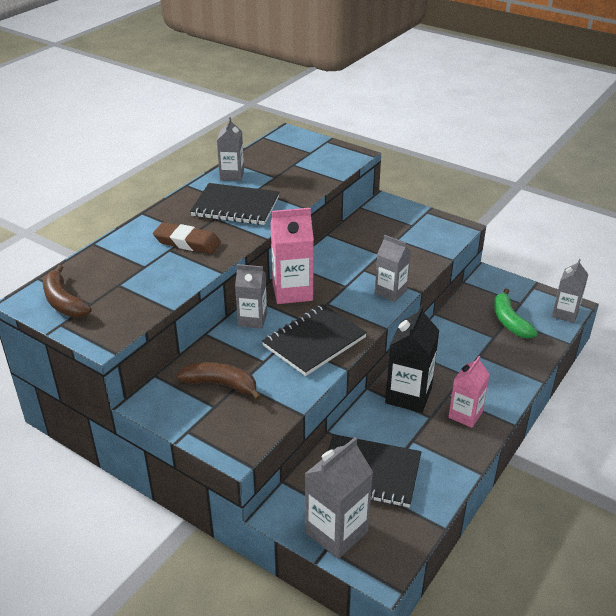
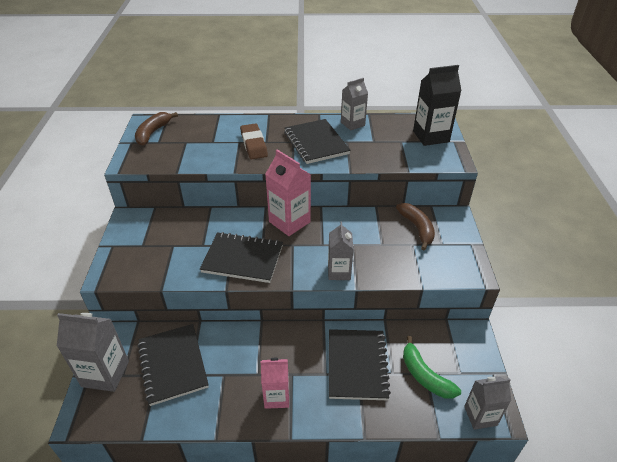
camera: 55 degrees right, 5 degrees up
brown banana [176,362,262,400] -> brown banana moved to [396,203,435,251]
grey carton [235,264,267,329] -> none
black carton [385,305,440,413] -> black carton moved to [413,65,461,146]
green banana [494,289,538,339] -> green banana turned 75 degrees counterclockwise [403,336,461,399]
none -> black notebook [329,329,391,400]

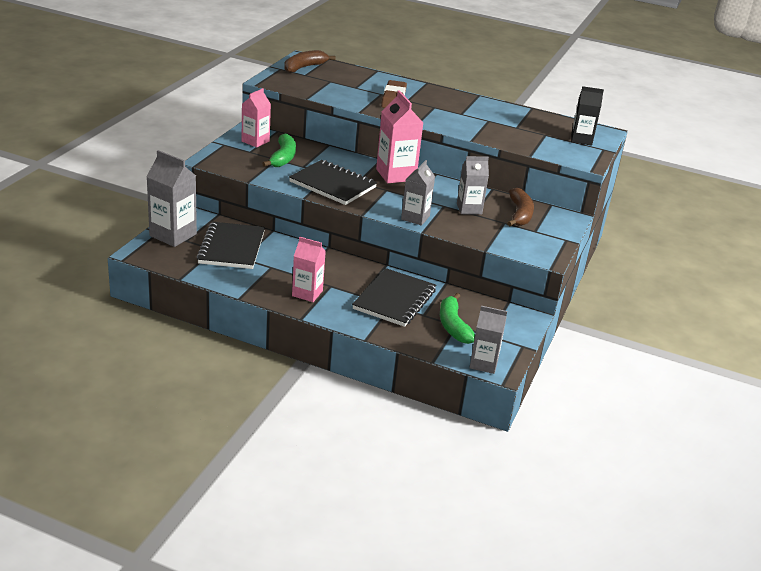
camera: 20 degrees right, 10 degrees down
black notebook [284,119,351,164] -> none
grey carton [341,78,368,131] -> grey carton moved to [457,156,489,215]
black carton [413,65,461,146] -> black carton [571,86,604,145], size x0.66
none -> pink carton [241,88,271,148]
none -> green banana [262,134,296,167]

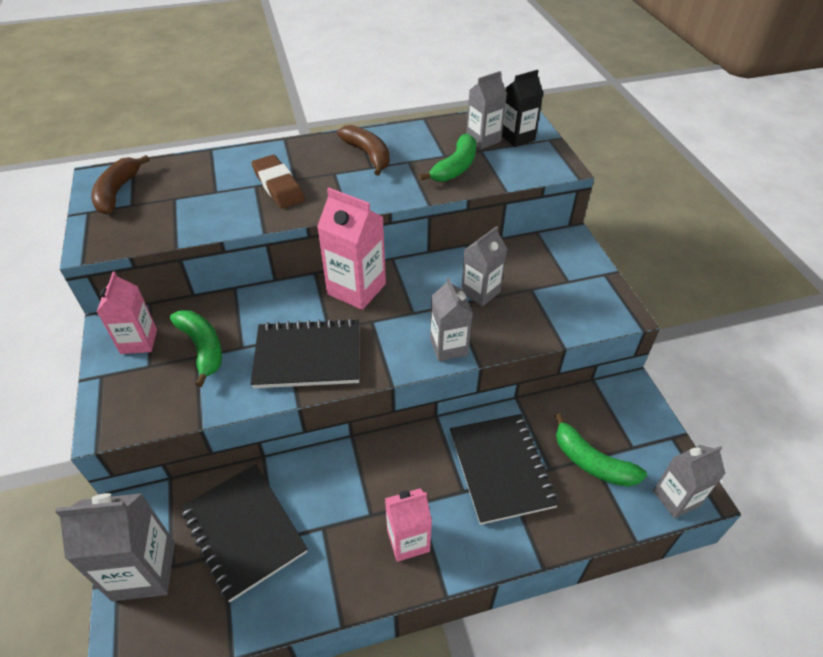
camera: 35 degrees left, 15 degrees up
brown banana [507,188,534,226] -> brown banana moved to [337,125,390,176]
none -> green banana [419,133,476,182]
none -> grey carton [466,71,507,149]

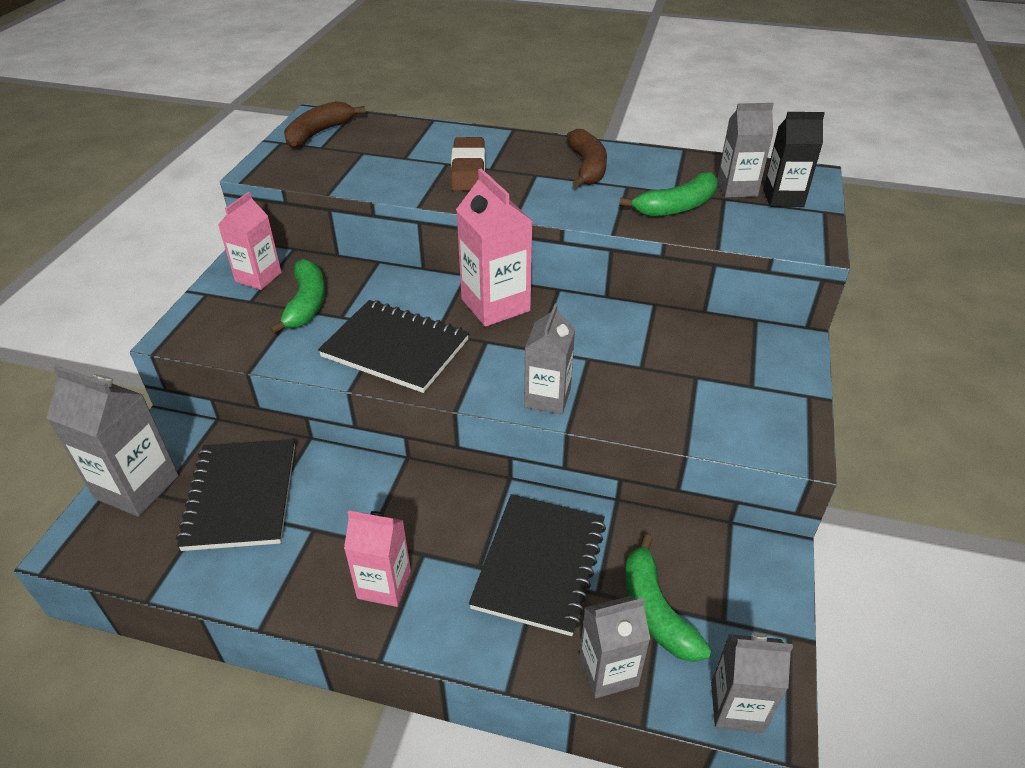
camera: 30 degrees right, 5 degrees down
grey carton [461,226,507,307] -> grey carton moved to [579,596,650,698]

